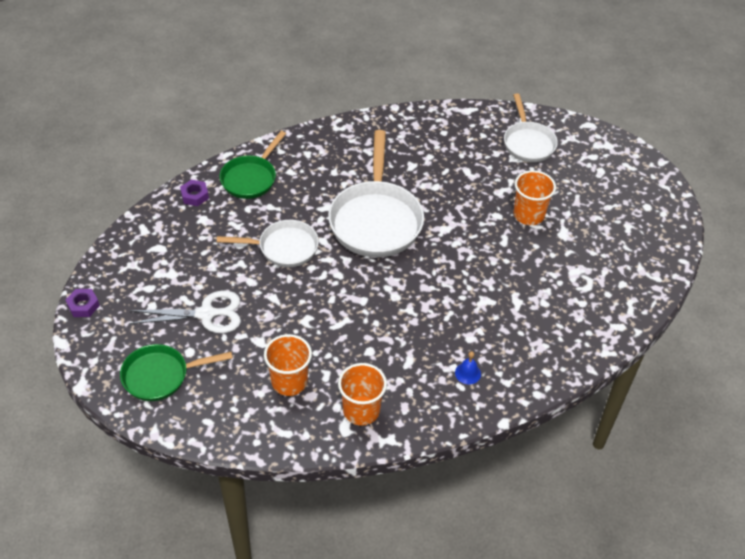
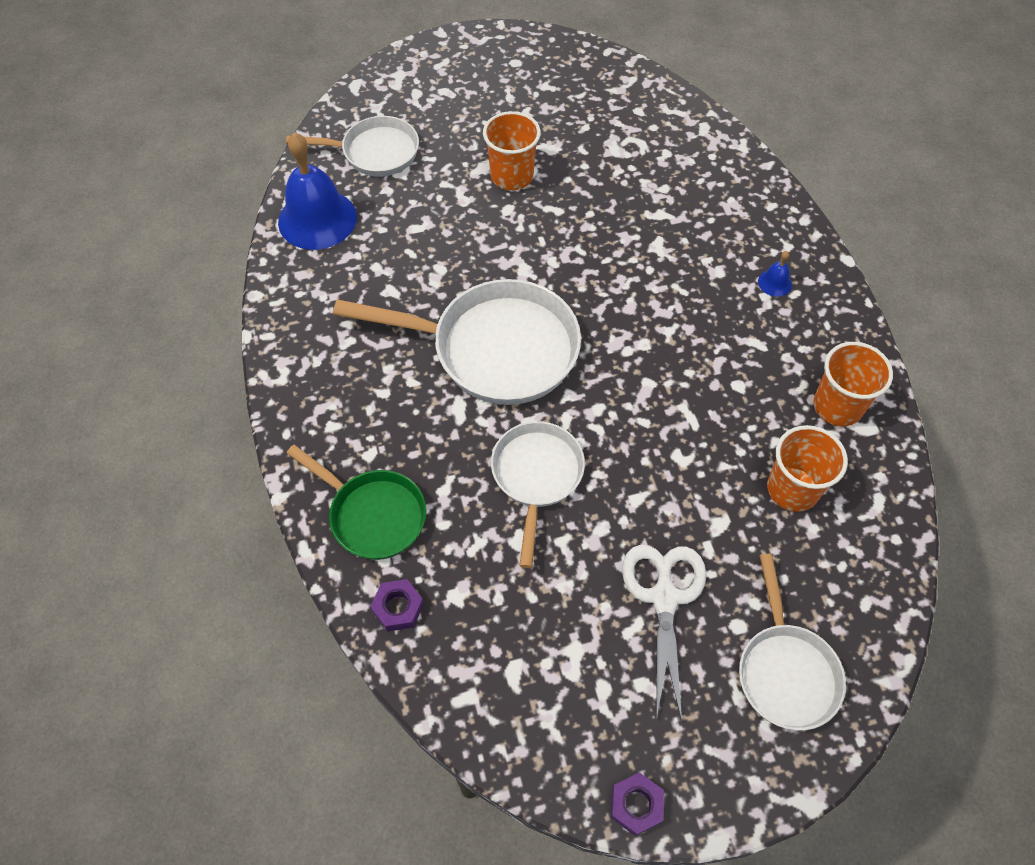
camera: 80 degrees left, 10 degrees up
green pan [120,344,233,401] -> white pan [739,554,846,731]
none -> blue bell [278,132,357,250]

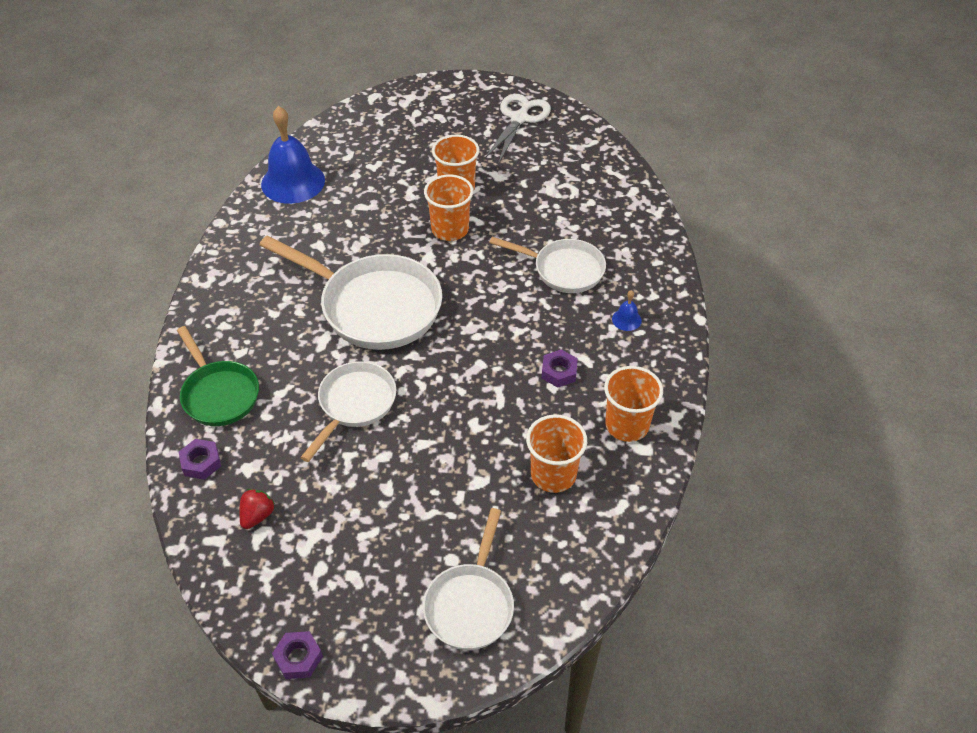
camera: 20 degrees right, 10 degrees down
white pan [286,116,419,177] -> white pan moved to [489,237,606,293]
white scissors [622,545,706,721] -> white scissors moved to [485,94,551,162]
none -> red strawberry [239,489,275,529]
none -> orange cup [424,174,474,241]
none -> purple nut [542,349,578,388]

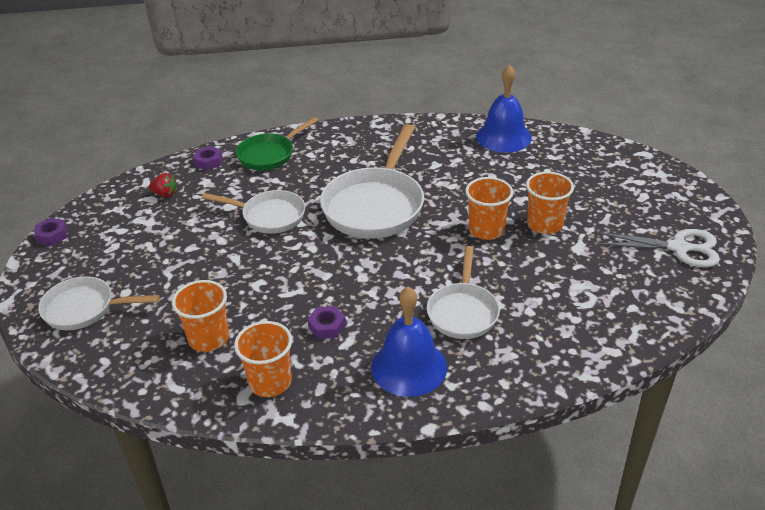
camera: 80 degrees right, 10 degrees down
blue bell [612,290,642,331] -> blue bell [371,287,447,397], size x2.43

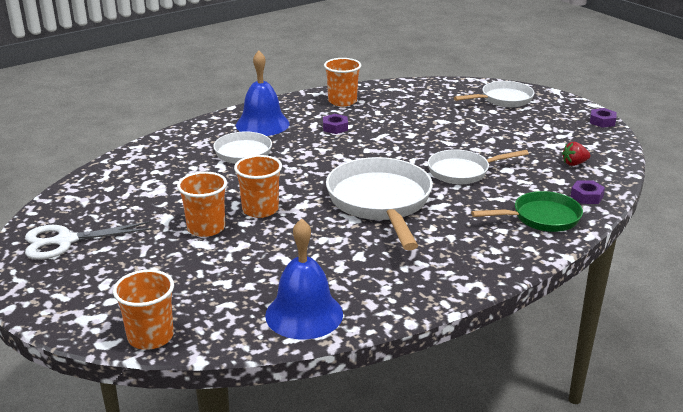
camera: 150 degrees right, 10 degrees down
orange cup [172,280,229,352] -> orange cup moved to [113,269,174,350]
green pan [236,117,318,170] -> green pan turned 60 degrees clockwise [471,191,583,232]

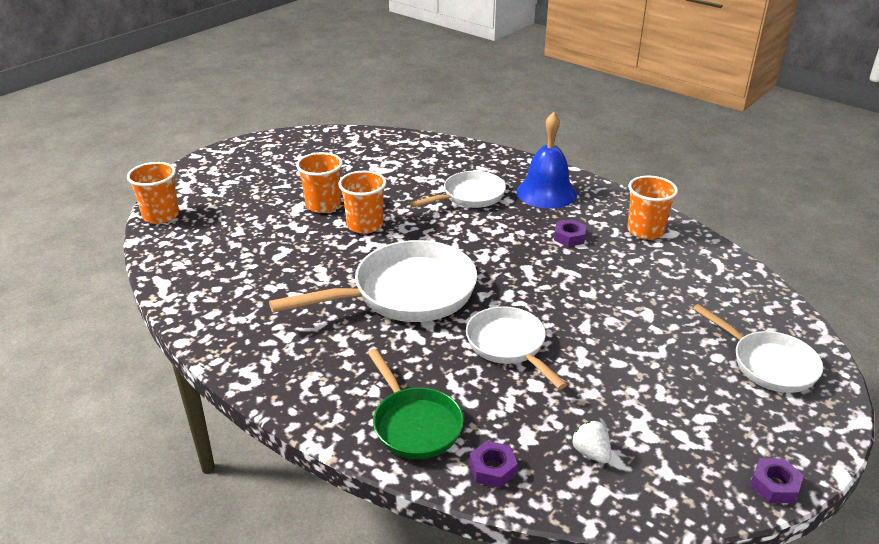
camera: 75 degrees right, 5 degrees up
white scissors [25,221,152,260] -> none
blue bell [265,218,343,340] -> none
red strawberry [562,142,591,166] -> white strawberry [571,420,611,464]

